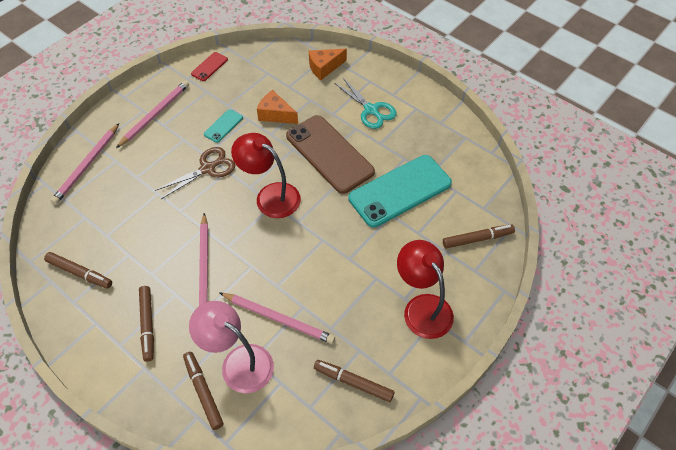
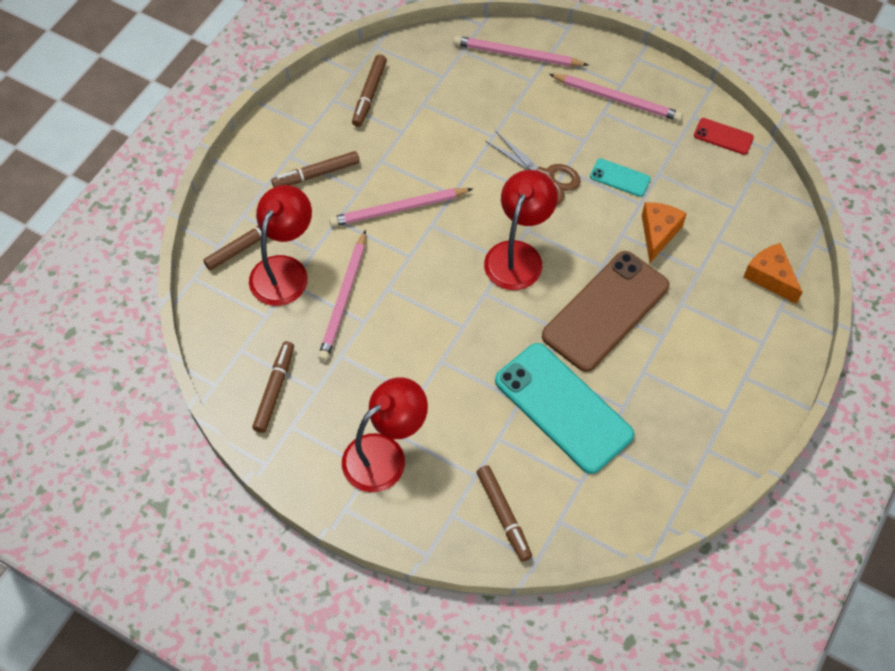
camera: 80 degrees right, 5 degrees up
pink lamp [189,301,274,393] -> red lamp [249,185,312,306]
turquoise scissors [334,78,397,129] -> none

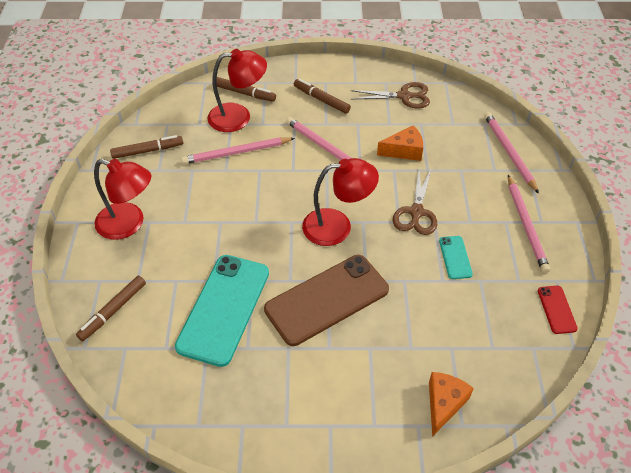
camera: 60 degrees right, 10 degrees down
brown marker [352,54,387,127] -> brown scissors [351,82,430,109]
brown phone [542,251,669,372] -> brown phone turned 45 degrees counterclockwise [264,255,389,346]
orange cheese [642,202,687,263] -> orange cheese moved to [377,125,423,161]

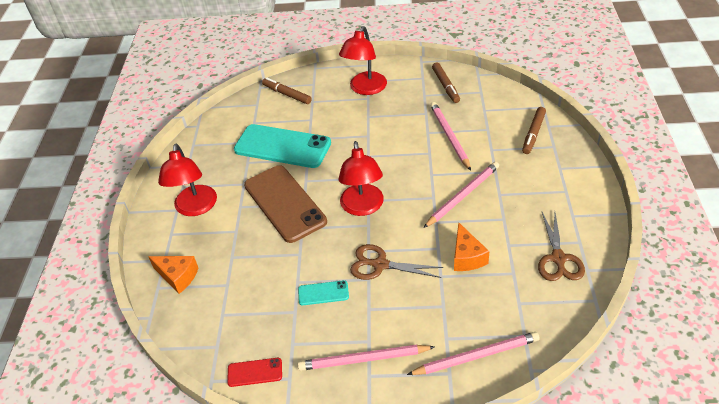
camera: 95 degrees right, 5 degrees down
red lamp [207,49,267,132] -> red lamp moved to [158,144,217,216]
brown marker [294,78,351,114] -> none

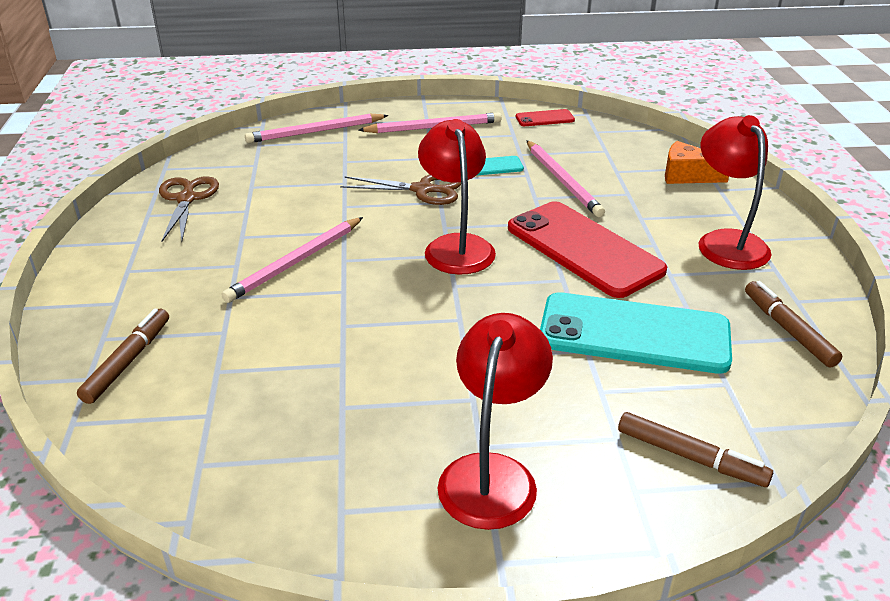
camera: 170 degrees right, 10 degrees down
brown phone [244,165,327,243] -> red phone [508,201,667,298]
pink pencil [430,102,471,171] -> pink pencil moved to [526,140,605,217]
brown marker [432,62,460,103] -> brown marker moved to [745,281,842,368]
orange cheese [454,222,490,271] -> none

